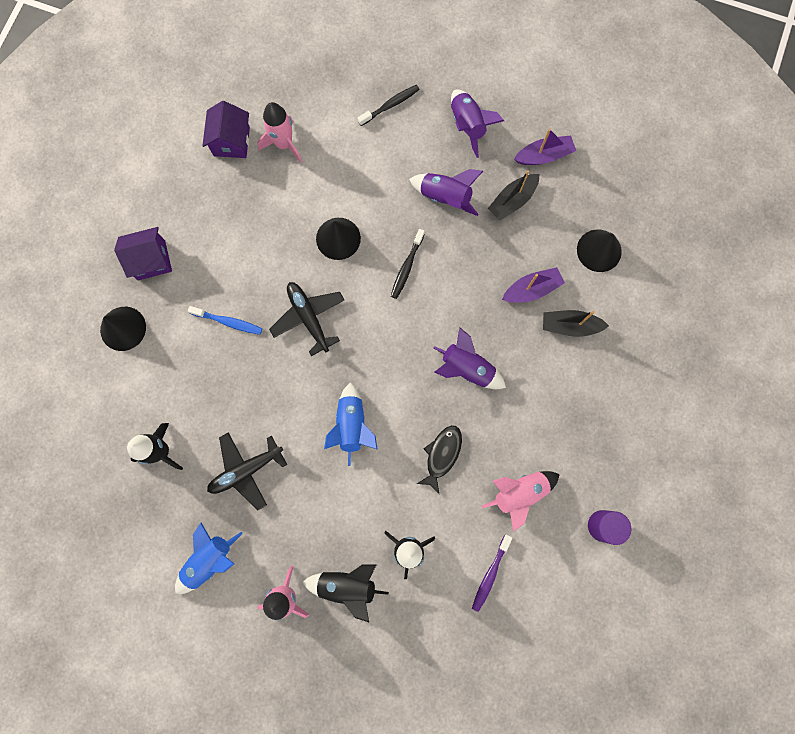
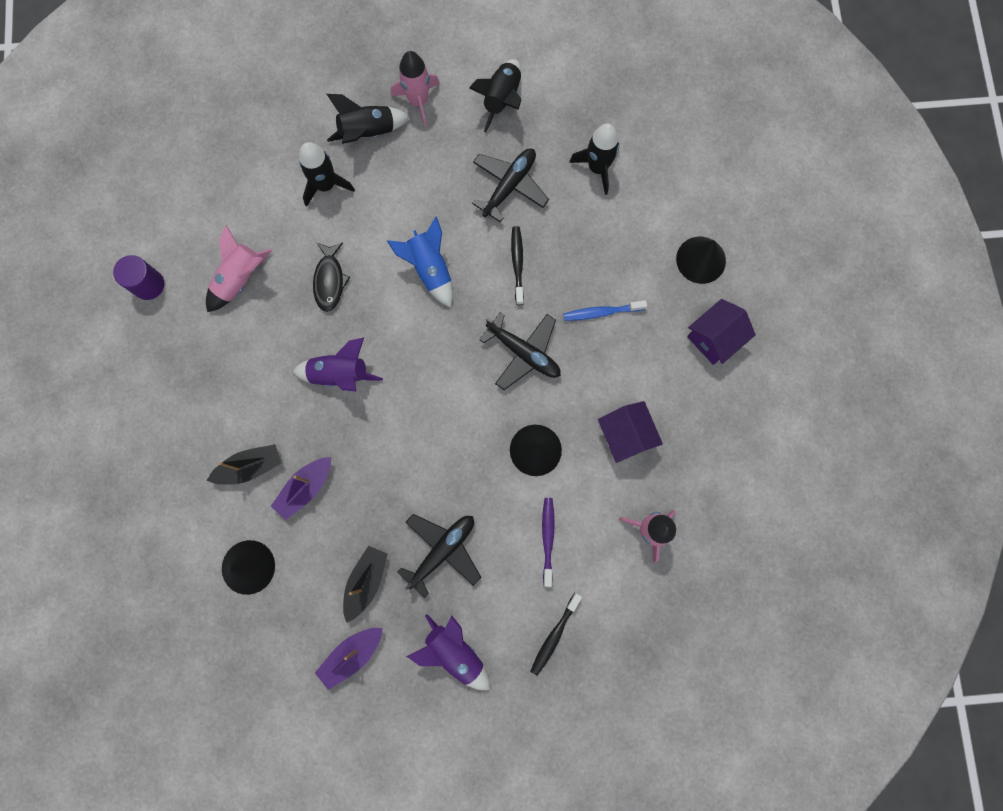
camera: 155 degrees right, 0 degrees up
blue rocket [175,523,243,594] -> black rocket [469,59,521,133]
purple house [202,101,250,158] -> purple house moved to [598,401,663,463]
black toothbrush [391,229,425,299] -> black toothbrush moved to [511,226,524,305]
purple rocket [409,169,483,216] -> black plane [397,514,481,598]
purple toothbrush [472,535,512,612] -> purple toothbrush moved to [542,498,555,587]

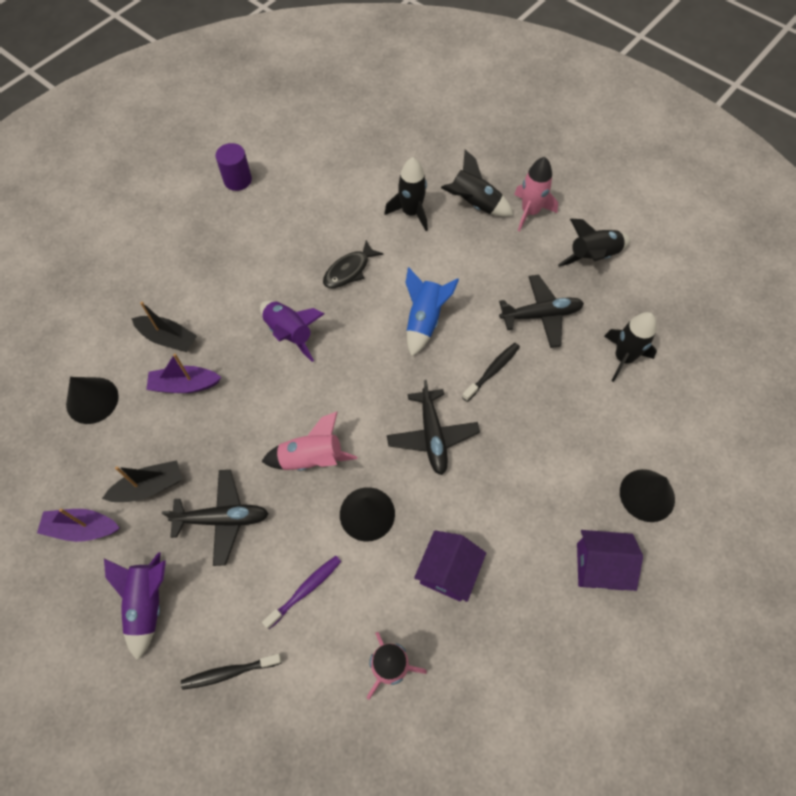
camera: 45 degrees right, 15 degrees down
pink rocket [206,225,272,312] -> pink rocket moved to [261,411,357,471]
blue toothbrush [563,300,647,321] -> none

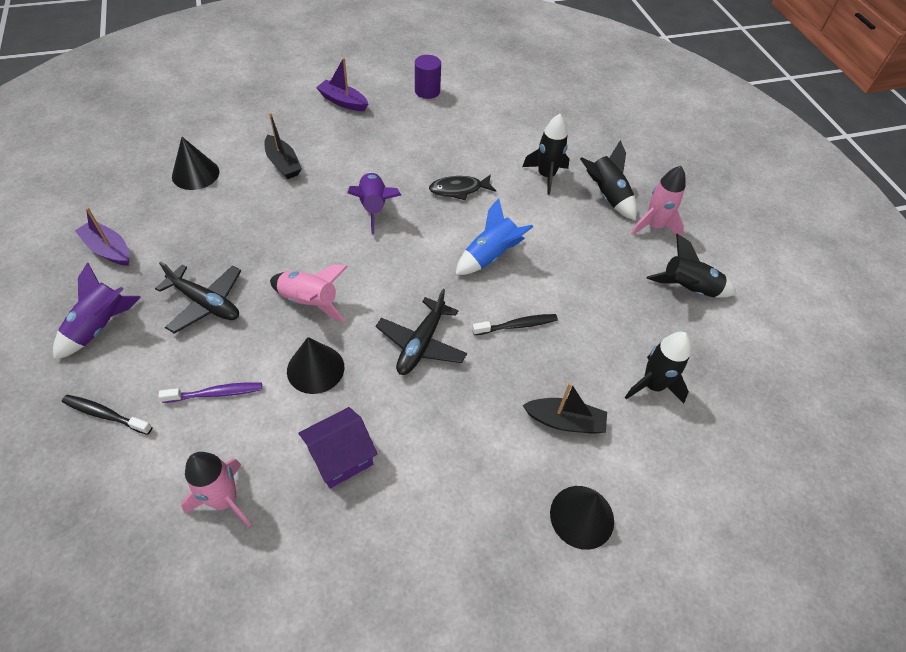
camera: 30 degrees right, 10 degrees down
black boat [102,460,182,502] -> black boat moved to [522,382,607,434]
purple boat [147,354,221,393] -> purple boat moved to [316,58,368,111]
black plane [499,275,584,348] -> none
purple house [577,530,643,591] -> none

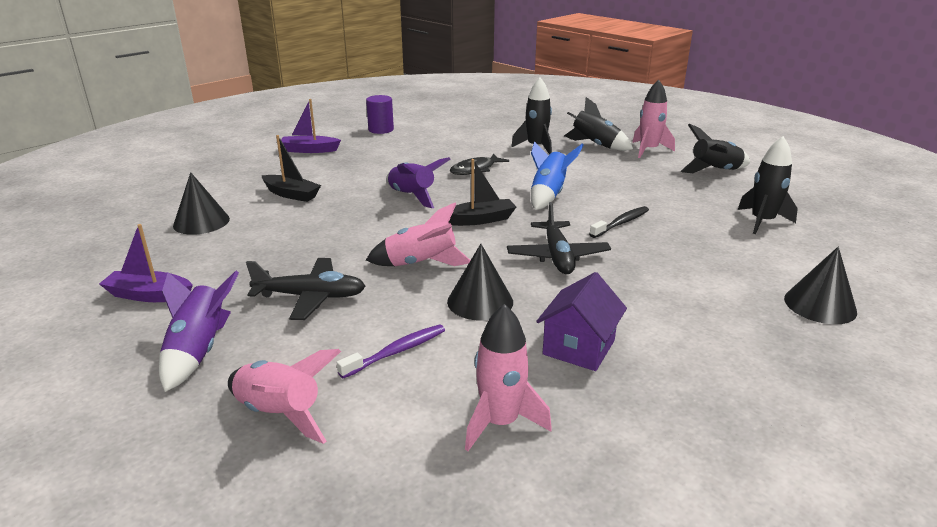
camera: 25 degrees left, 25 degrees down
black toothbrush [62,395,153,435] -> pink rocket [228,349,341,444]
black boat [522,382,607,434] -> black boat moved to [449,159,516,226]

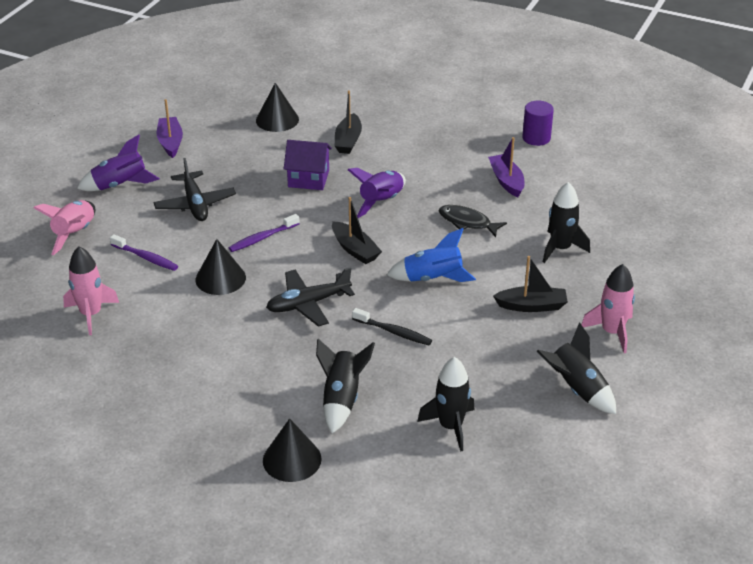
camera: 70 degrees right, 10 degrees up
purple boat [281,99,341,153] -> purple boat moved to [488,137,525,197]
pink rocket [366,203,471,266] -> purple toothbrush [229,214,300,252]
purple house [536,272,627,371] -> purple house moved to [284,140,332,190]
black rocket [564,97,633,151] -> black rocket moved to [316,339,375,434]
none -> black boat [493,256,568,312]

